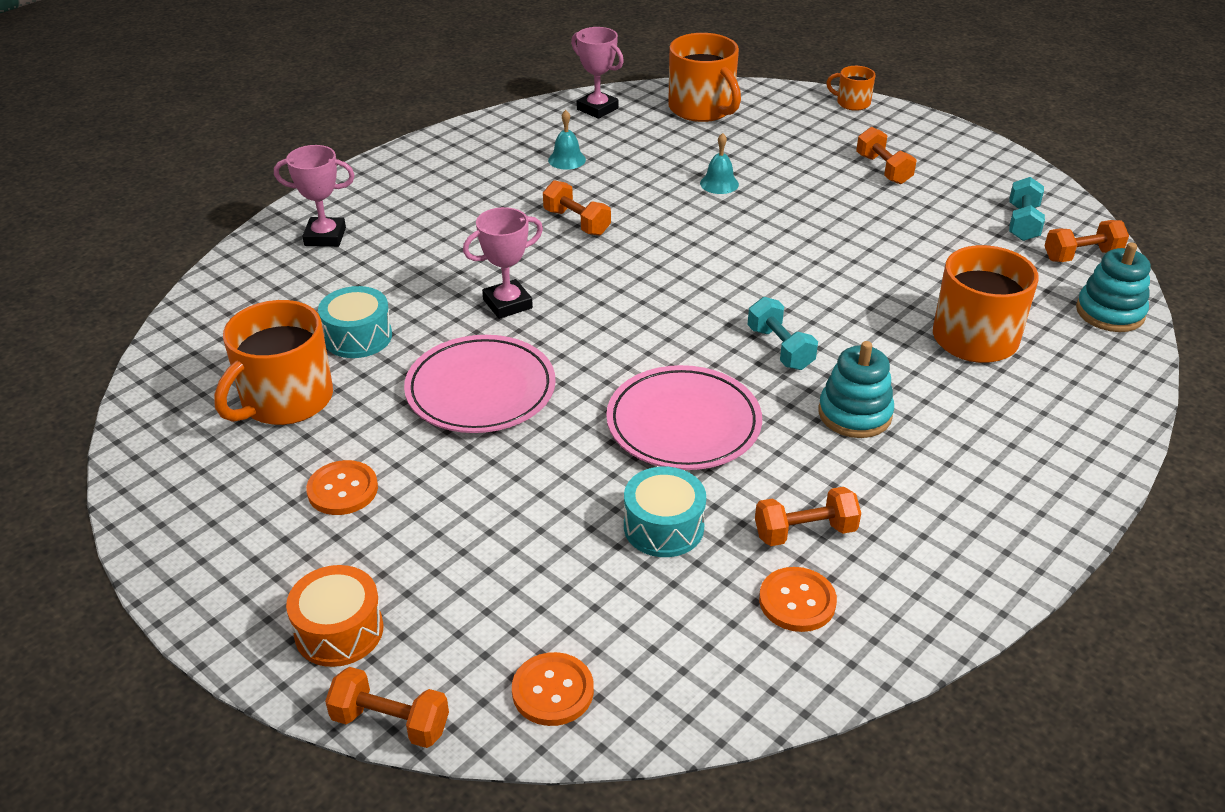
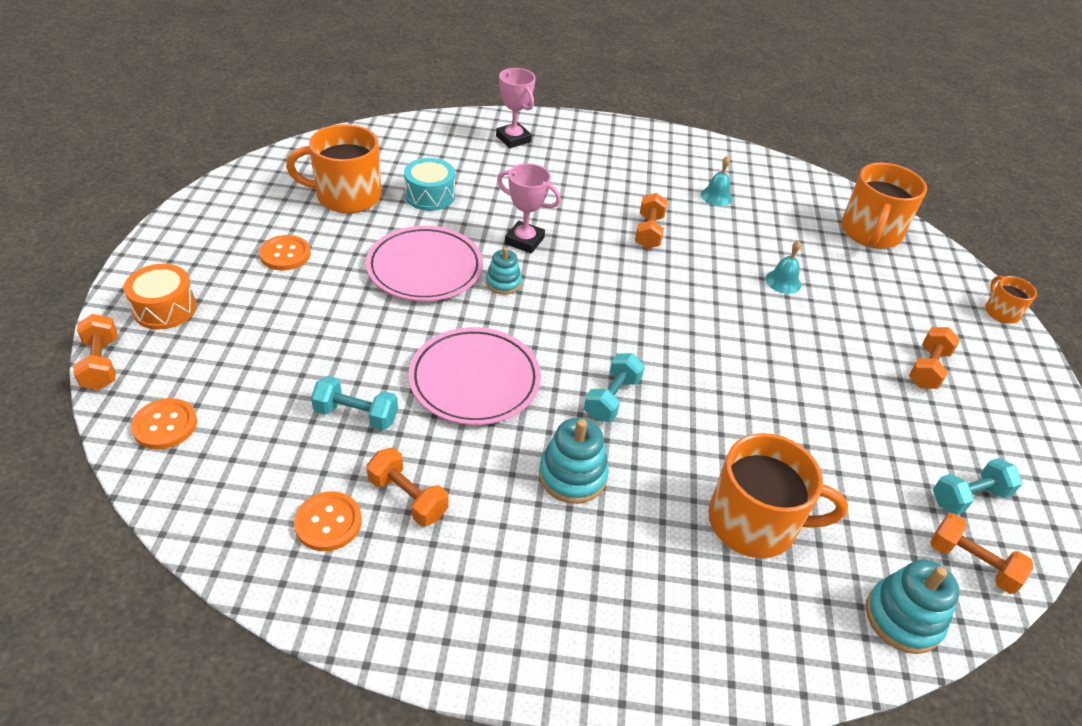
camera: 50 degrees right, 5 degrees up
pink trophy [571,27,624,119] -> none
turquoise drum [624,467,706,557] -> turquoise dumbbell [311,376,398,431]
none -> turquoise stacking toy [486,247,522,294]

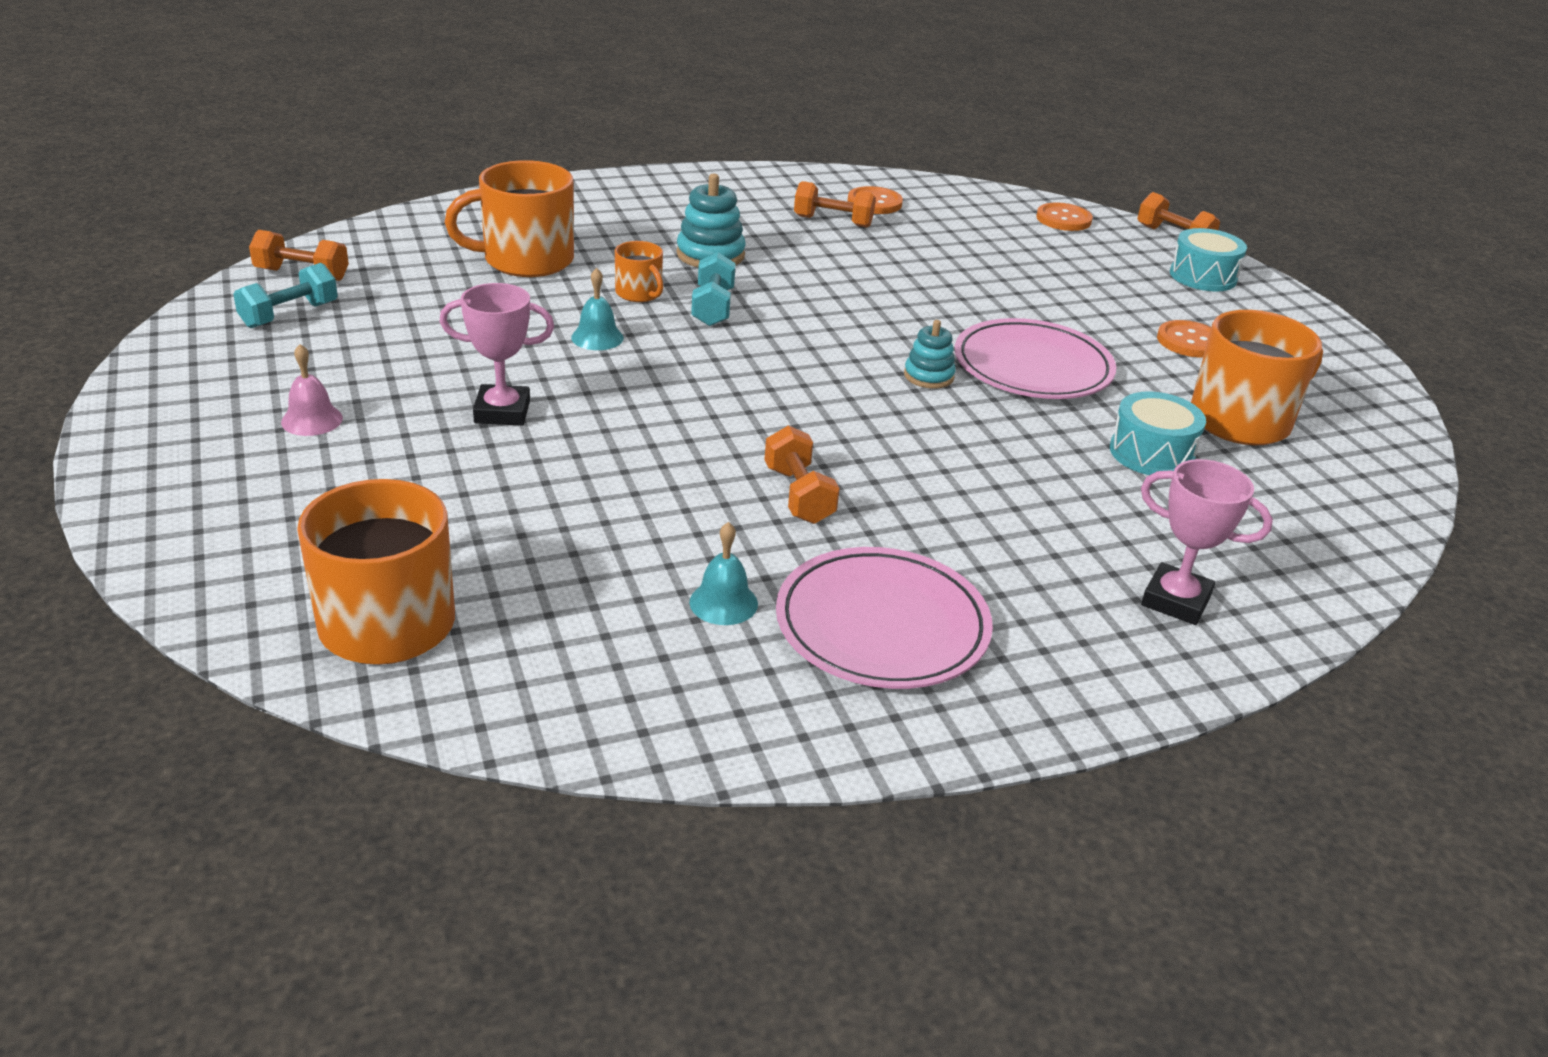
camera: 155 degrees right, 10 degrees down
orange drum [124,264,197,329] -> turquoise drum [1170,228,1247,292]
turquoise dumbbell [311,376,398,431] -> none
pink plate [409,327,541,425] -> pink plate moved to [776,547,993,689]
pink trophy [497,163,561,253] -> pink trophy moved to [439,283,554,426]
turquoise bell [765,240,801,294] -> turquoise bell moved to [571,268,624,350]
turquoise stacking toy [866,560,959,654] -> none
orange dumbbell [909,327,960,389] -> pink bell [281,344,343,436]
orange mug [985,275,1037,324] -> orange mug moved to [615,241,663,302]

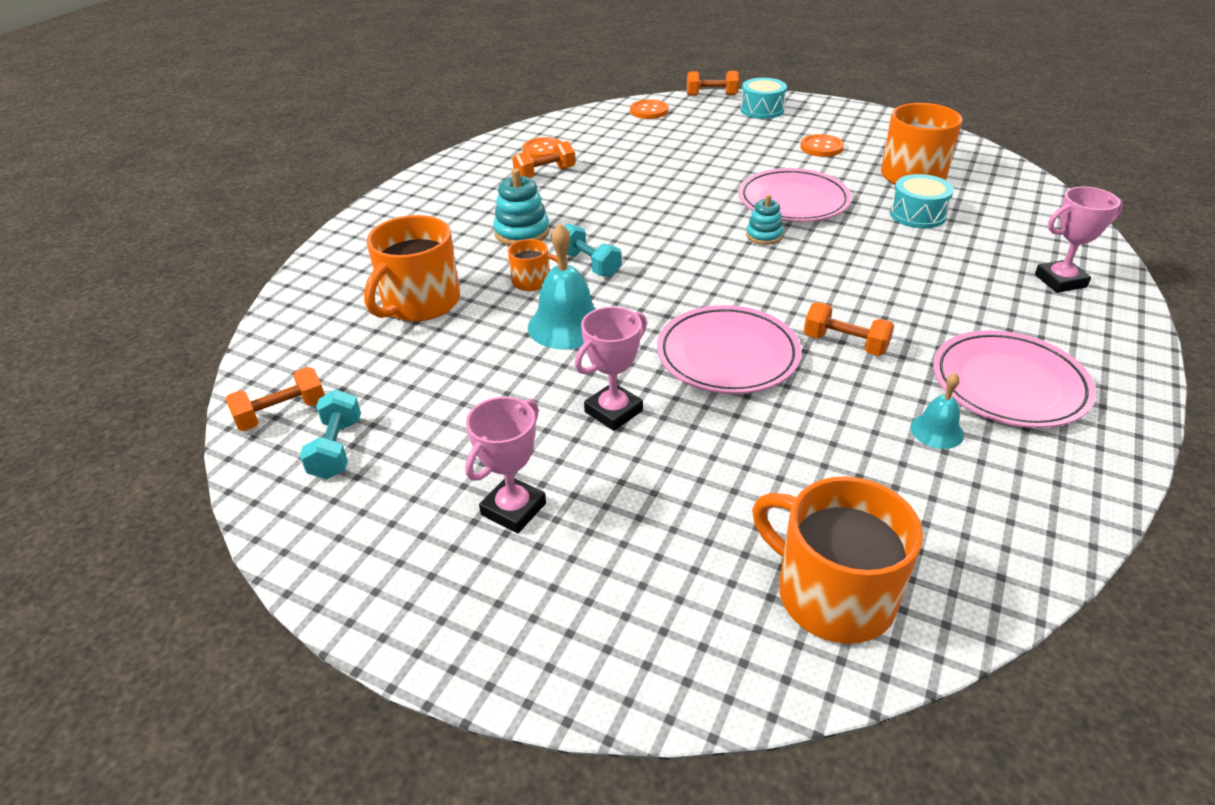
camera: 40 degrees left, 5 degrees up
pink bell [281,344,343,436] -> pink trophy [465,397,546,533]
turquoise bell [571,268,624,350] -> turquoise bell [528,223,596,349], size x1.81
none -> pink plate [657,305,802,394]

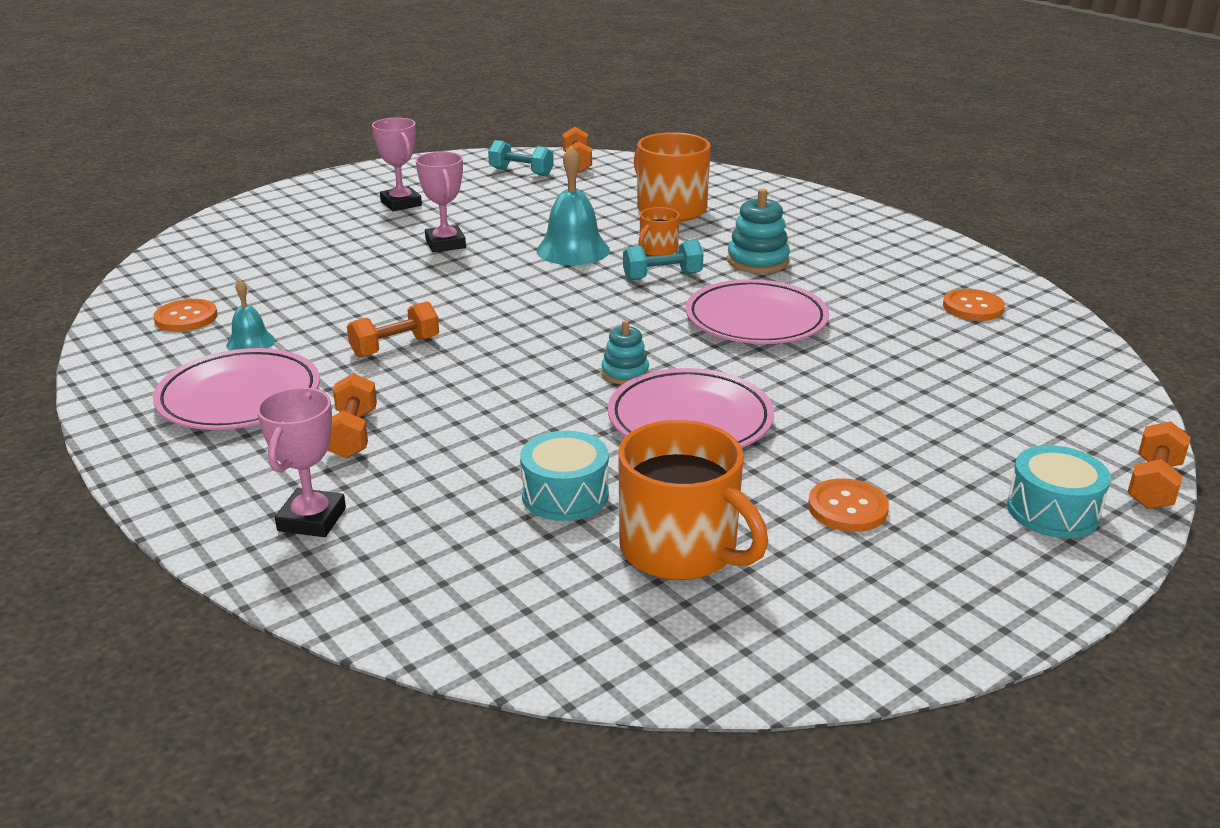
camera: 115 degrees right, 10 degrees down
orange dumbbell [512,141,575,178] -> orange dumbbell moved to [327,373,377,459]
orange button [630,99,669,119] -> orange button moved to [154,299,218,332]
pink plate [657,305,802,394] -> pink plate moved to [686,279,829,344]
orange mug [752,476,923,644] -> none

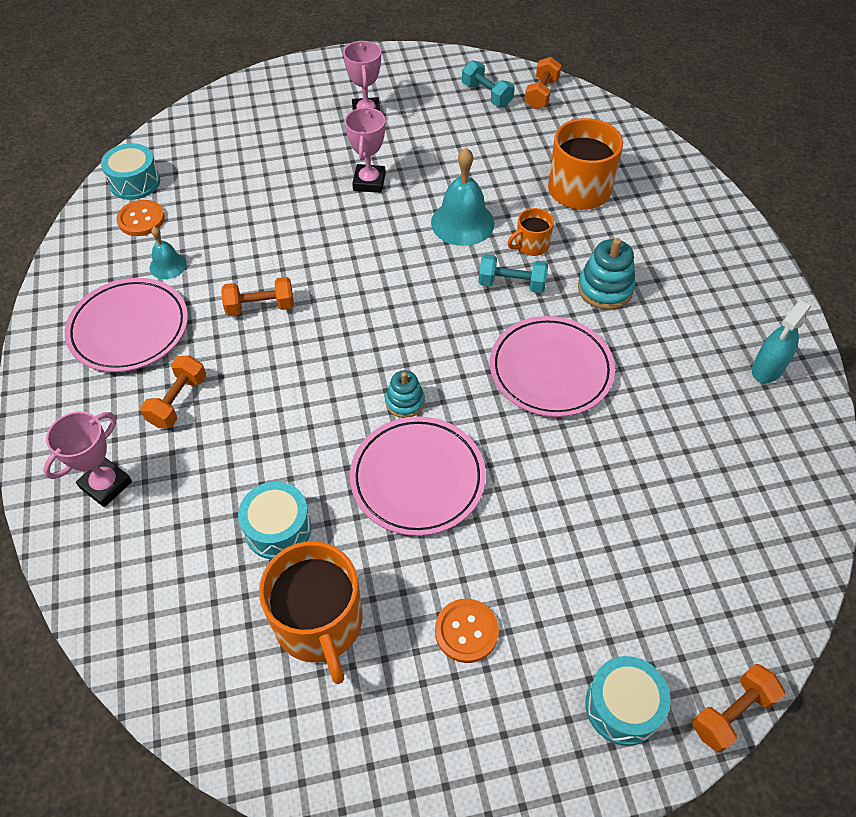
camera: 25 degrees right, 25 degrees up
orange button [943,289,1005,321] -> none
none -> turquoise drum [101,143,160,200]
none -> turquoise spray bottle [752,300,811,383]

